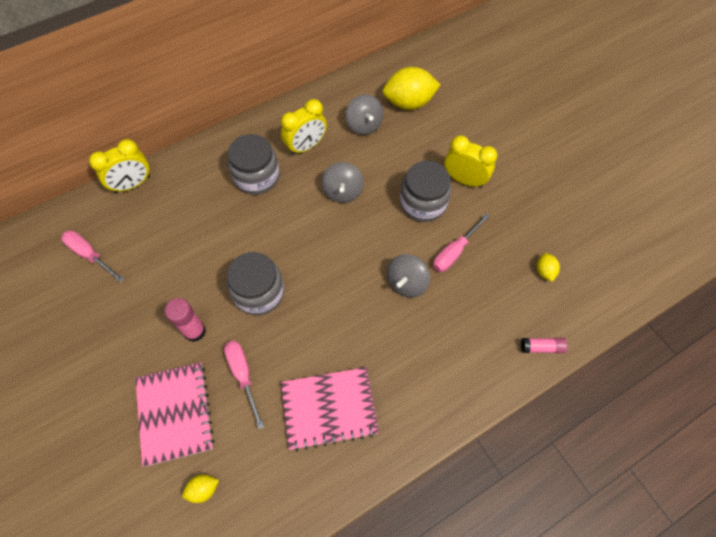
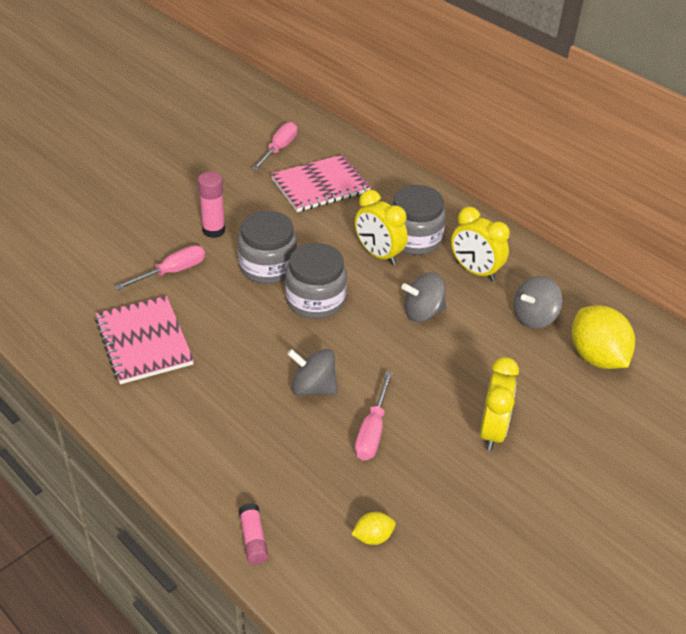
camera: 75 degrees right, 20 degrees down
yellow clock [89,139,150,193] -> yellow clock moved to [355,190,408,265]
pink notebook [135,362,214,467] -> pink notebook moved to [271,154,371,212]
yellow lemon [182,474,219,503] -> none
grey jar [400,161,452,222] -> grey jar moved to [285,243,347,319]
pink screwdriver [433,213,490,272] -> pink screwdriver turned 105 degrees counterclockwise [355,372,393,460]

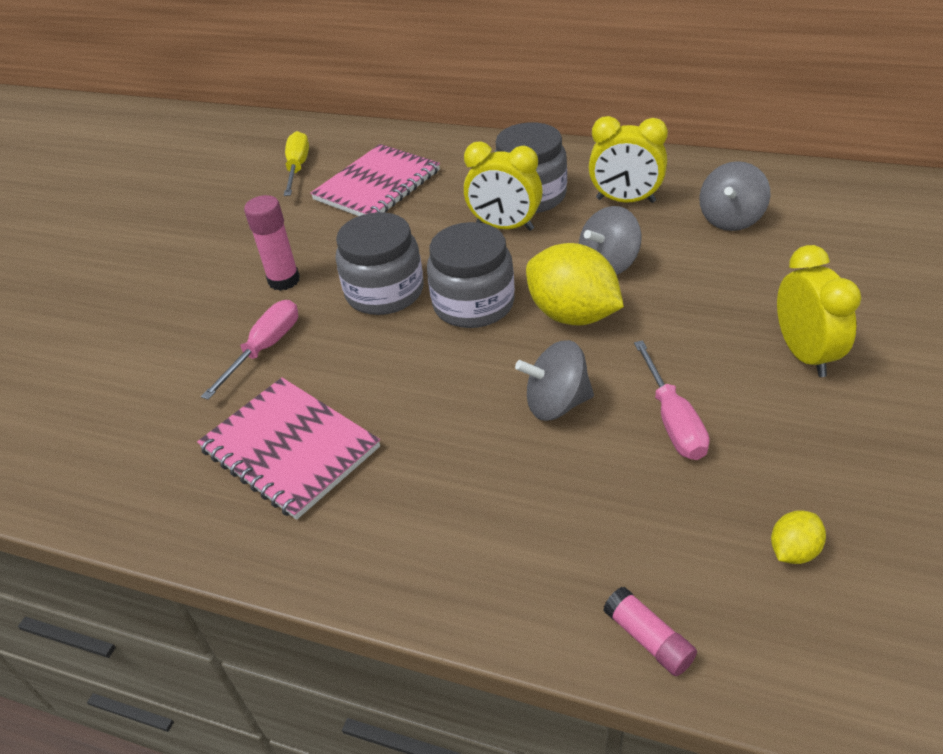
camera: 20 degrees left, 0 degrees up
pink screwdriver [252,122,297,171] -> yellow screwdriver [284,131,309,196]
yellow lemon [572,305,635,369] -> yellow lemon moved to [526,243,624,326]

